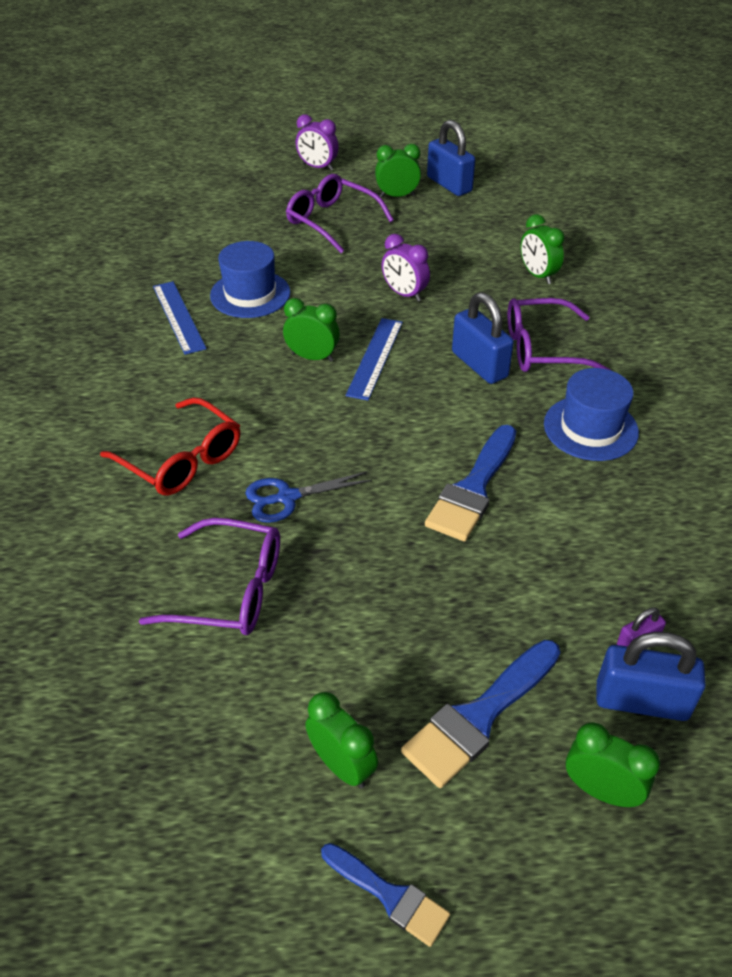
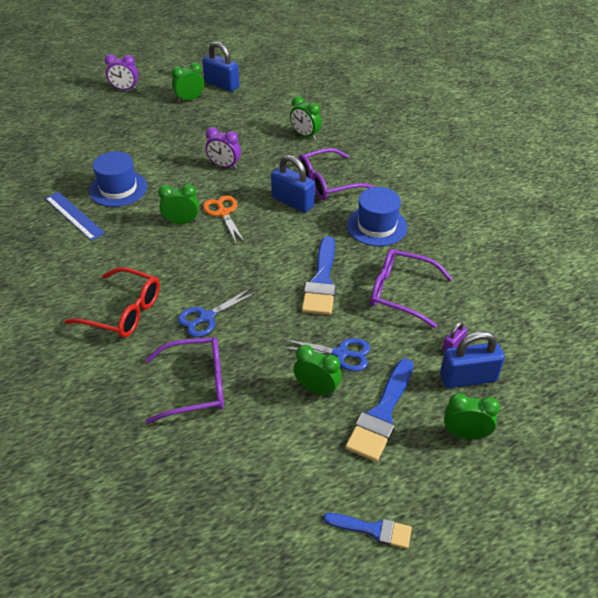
camera: 20 degrees left, 0 degrees up
purple glasses [286,174,394,253] -> purple glasses moved to [370,249,453,328]
green clock [305,692,378,788] -> green clock moved to [294,345,342,396]
blue ruler [346,318,403,401] -> orange scissors [203,196,245,242]
none -> blue scissors [280,338,370,371]

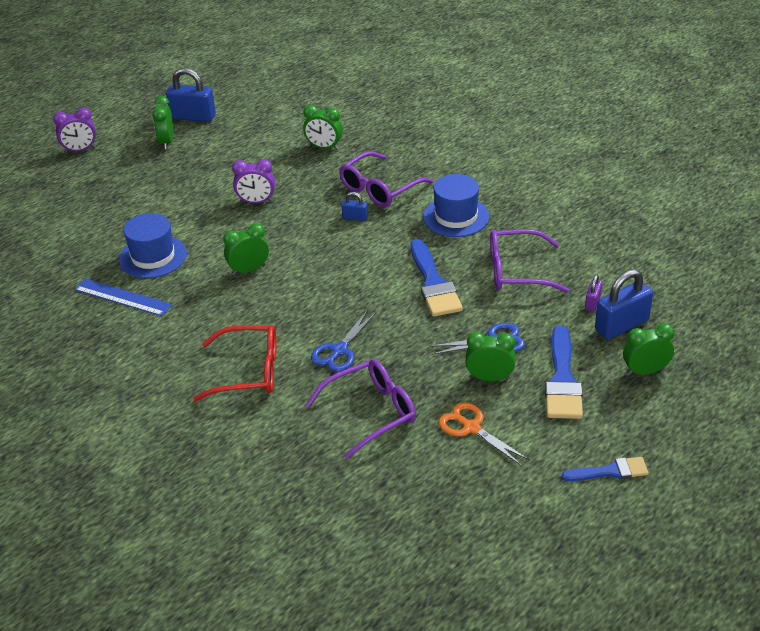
camera: 20 degrees left, 5 degrees down
green clock [172,62,204,102] -> green clock turned 45 degrees counterclockwise [152,96,173,149]
orange scissors [203,196,245,242] -> orange scissors moved to [439,402,529,466]
blue padlock [271,155,315,213] -> blue padlock [341,192,368,221], size x0.50

